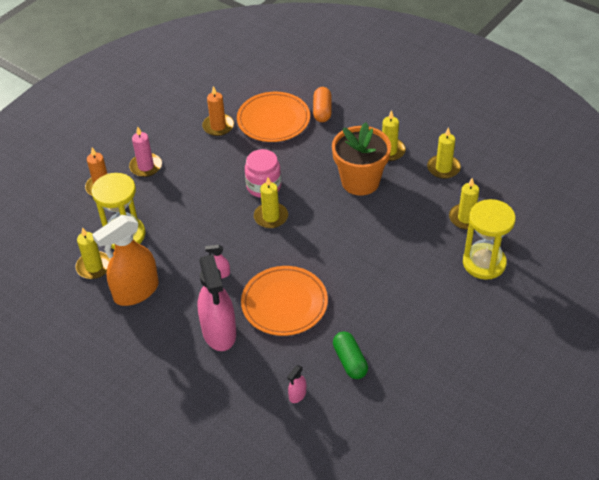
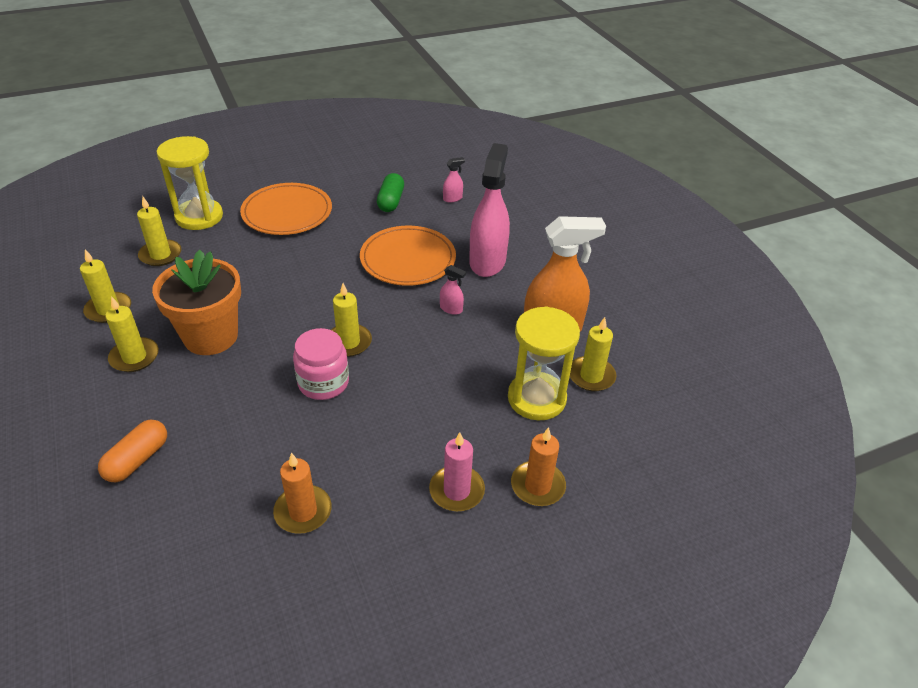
camera: 155 degrees left, 5 degrees down
orange plate [237,92,310,142] -> orange plate moved to [240,183,332,235]

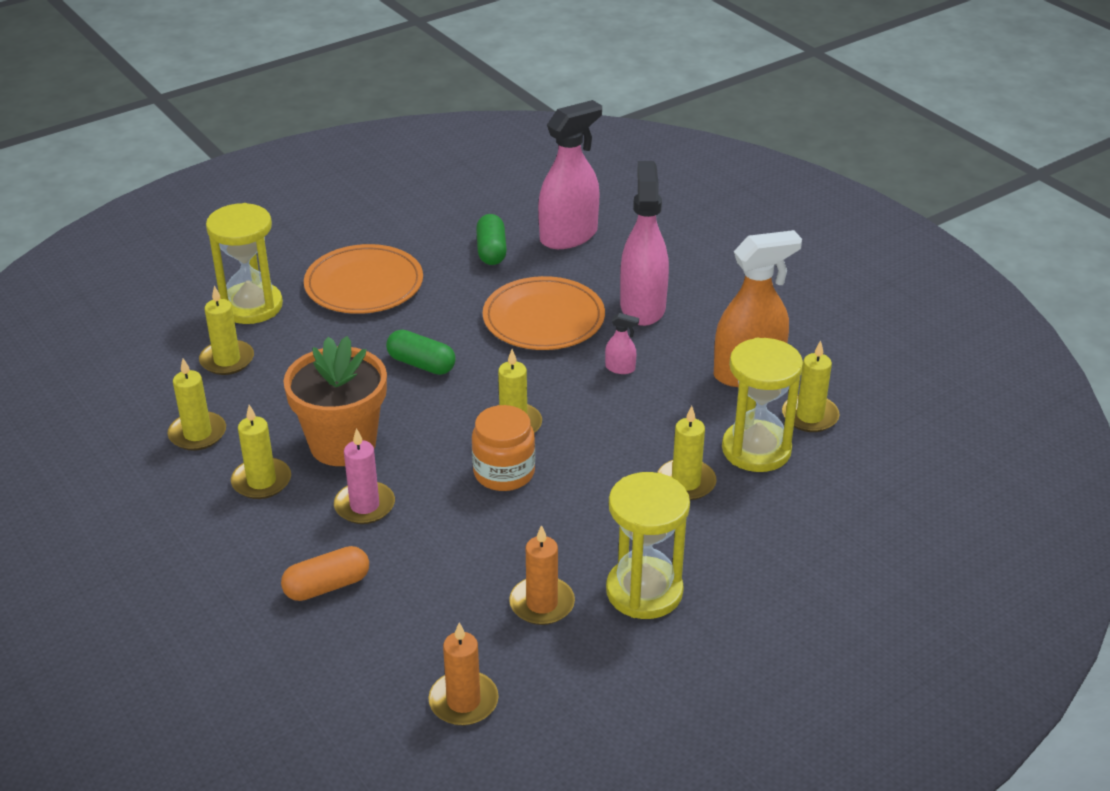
camera: 10 degrees left, 5 degrees down
orange capsule [98,420,167,482] -> orange capsule turned 45 degrees clockwise [281,546,369,601]
pink jar [293,328,349,400] -> orange jar [472,405,535,491]
pink candle [429,432,485,511] -> pink candle moved to [334,428,395,524]
pink spray bottle [443,157,465,203] -> pink spray bottle [538,100,602,249], size x2.43
orange candle [511,427,566,506] -> orange candle moved to [428,622,499,726]
none -> green capsule [386,330,456,375]
none -> yellow hourglass [606,472,690,619]
none -> yellow candle [657,406,717,500]

